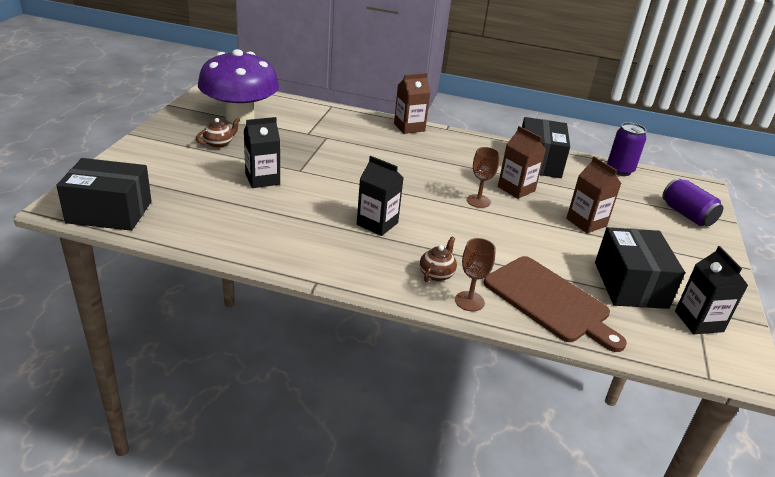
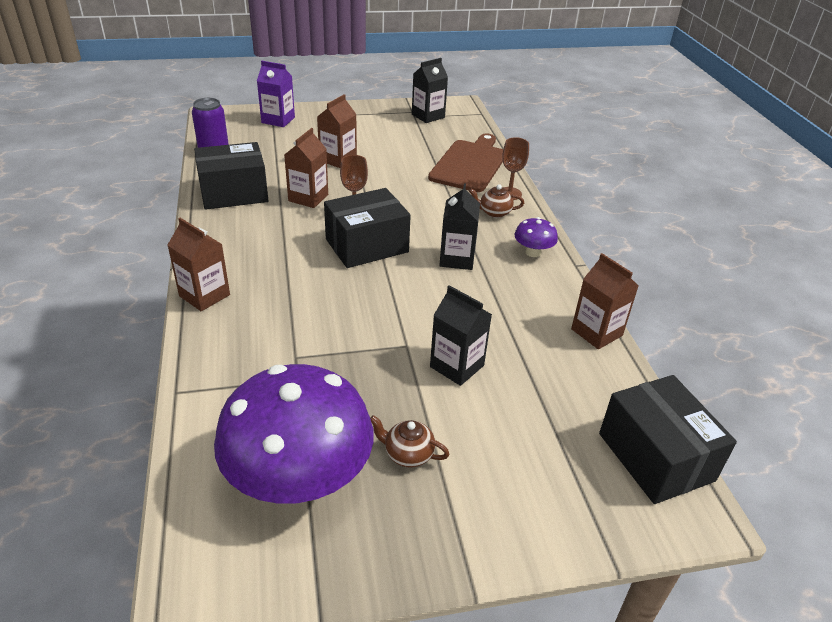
camera: 115 degrees left, 5 degrees up
black box [595,227,685,309] -> black box moved to [324,188,411,268]
purple can [662,178,723,226] -> purple carton [257,61,295,127]
none -> purple mushroom [514,217,558,257]
none -> brown carton [571,253,639,349]

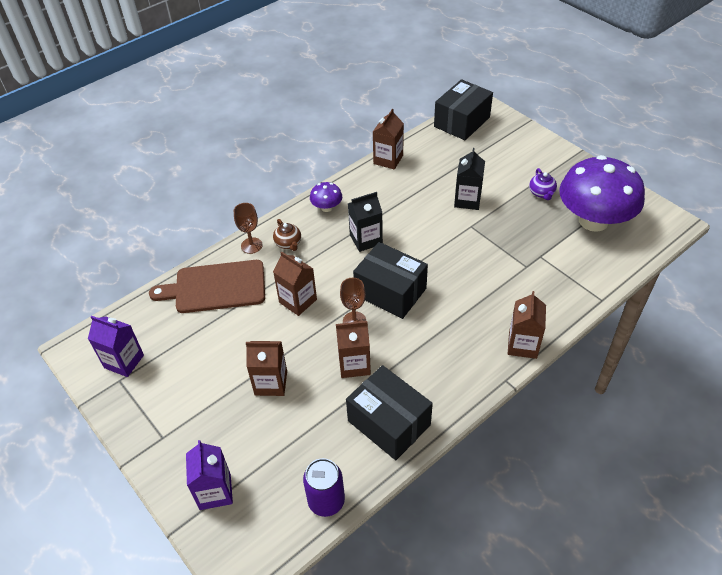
camera: 115 degrees left, 10 degrees up
brown teapot [370,415,450,468] -> purple teapot [529,168,557,200]
black carton [412,58,448,123] -> purple carton [88,316,144,377]
none -> brown carton [273,251,317,316]

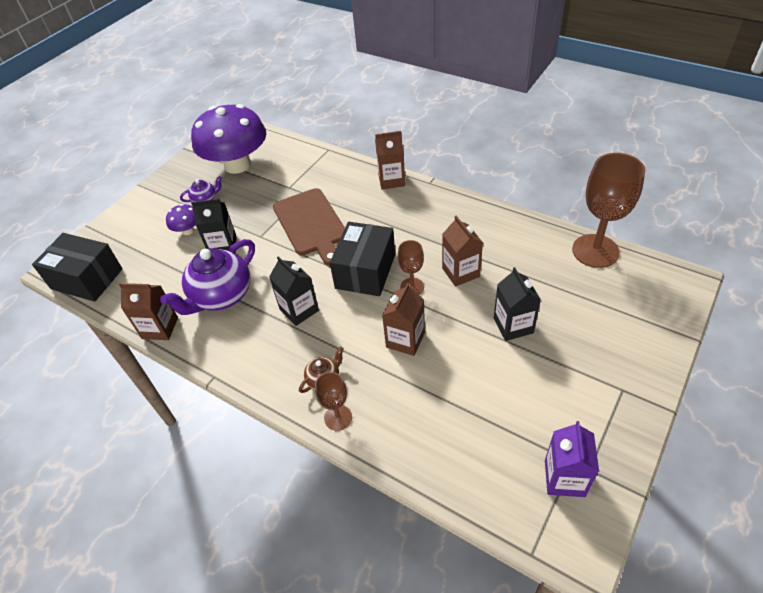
camera: 105 degrees left, 0 degrees up
brown cutting board [149,260,265,313] -> brown cutting board moved to [273,188,345,265]
purple carton [186,440,233,510] -> none
brown carton [246,341,287,396] -> black carton [494,267,541,341]
purple can [303,458,345,517] -> brown goblet [572,153,645,268]
purple mushroom [310,182,342,212] -> purple mushroom moved to [166,204,195,235]
black box [346,365,433,460] -> none
none -> purple teapot [160,239,255,315]

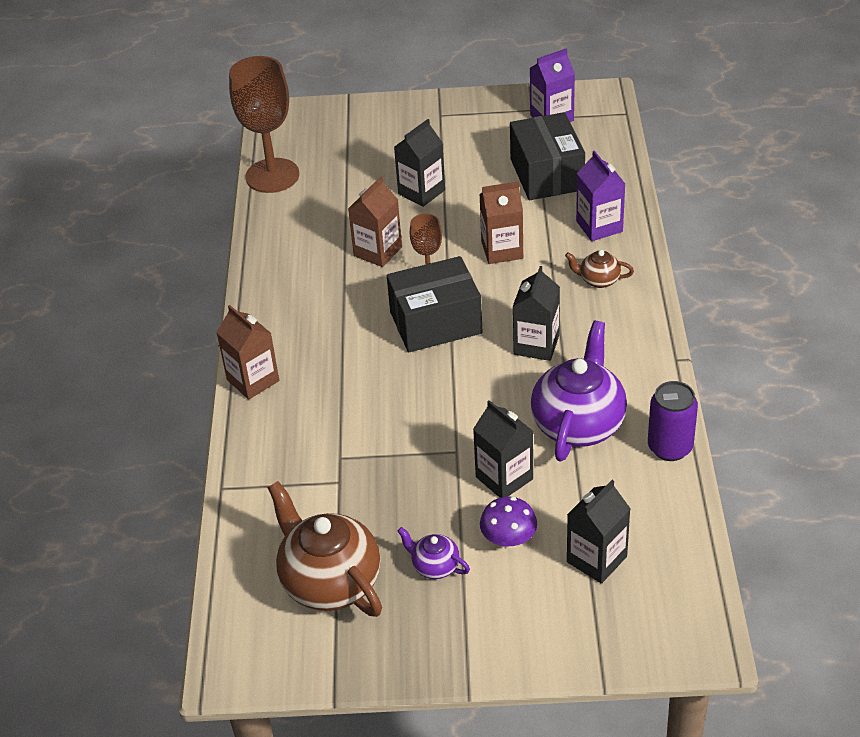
camera: 125 degrees left, 5 degrees down
black box [32,233,123,302] -> black box moved to [510,112,585,200]
brown carton [119,283,178,340] -> purple can [648,381,698,461]
purple teapot [160,239,255,315] -> purple teapot turned 75 degrees counterclockwise [531,321,627,462]
purple mushroom [191,104,266,174] -> brown teapot [268,481,382,617]
brown cutting board [273,188,345,265] -> none
brown goblet [315,372,352,431] -> none
none -> black carton [567,480,631,584]
none -> purple carton [576,151,625,241]

